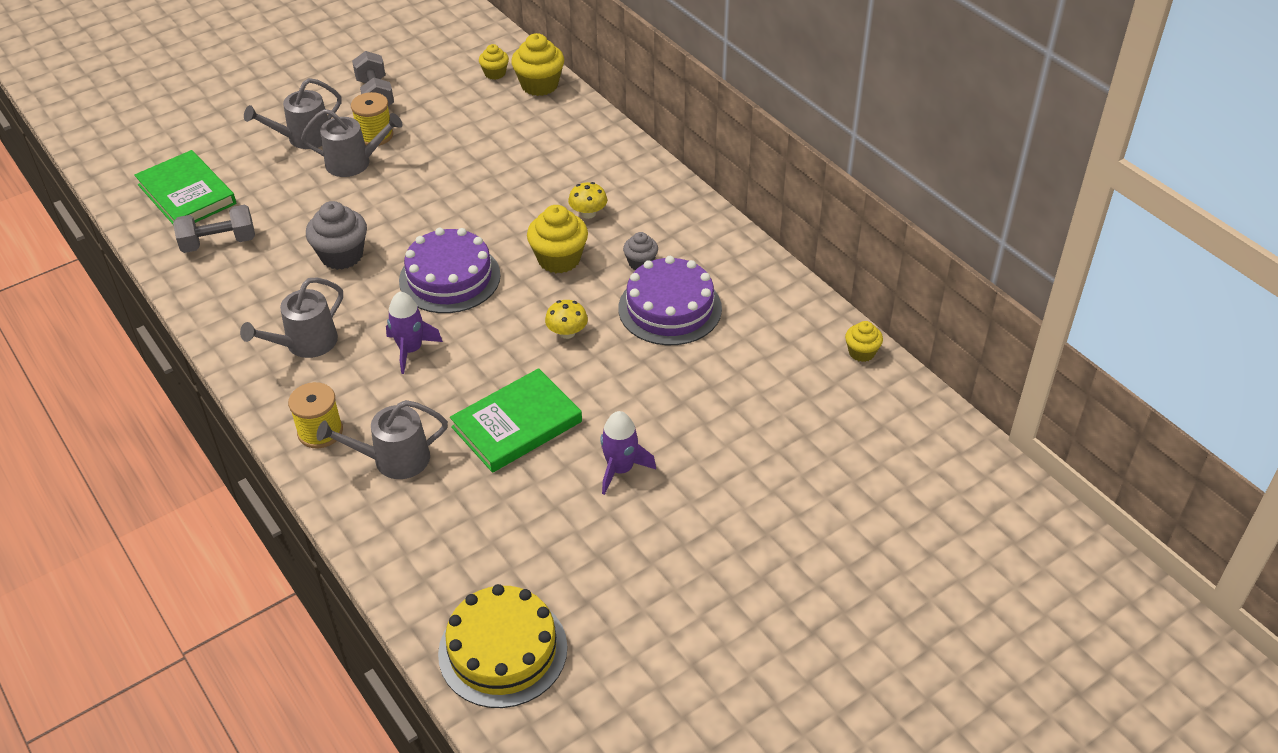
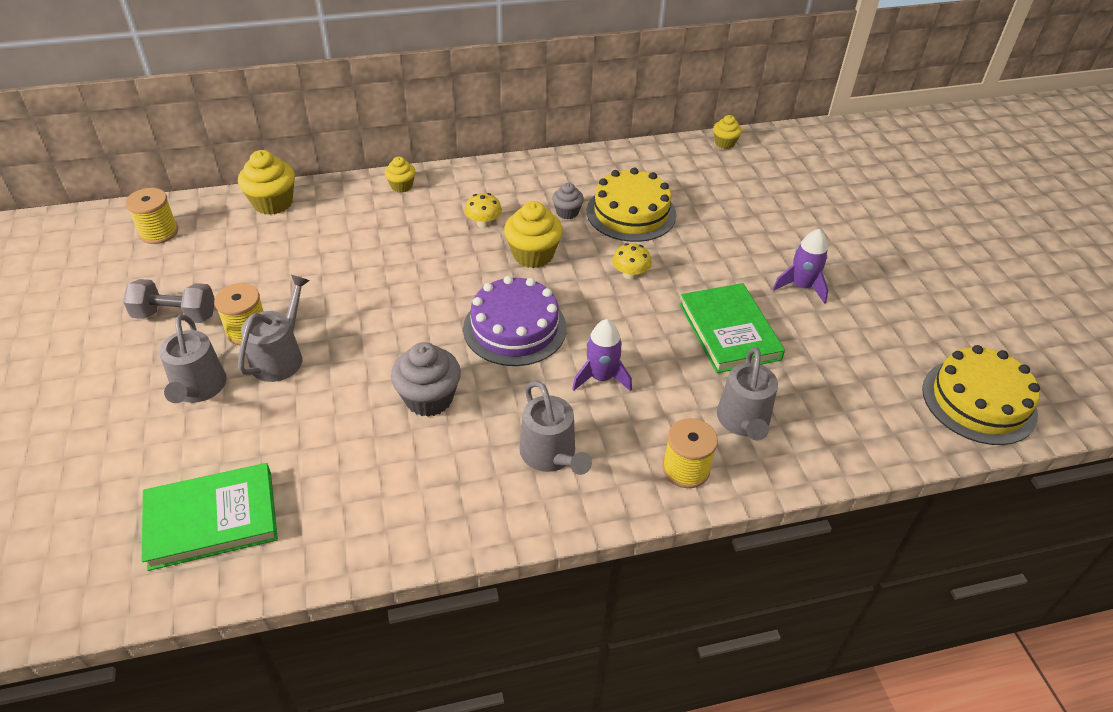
camera: 70 degrees left, 0 degrees up
grey dumbbell [173,205,255,253] -> none
yellow cupcake [479,44,509,80] -> yellow cupcake moved to [384,157,416,193]
purple cake [618,256,722,345] -> yellow cake [587,168,676,242]
none -> yellow spool [126,188,178,244]

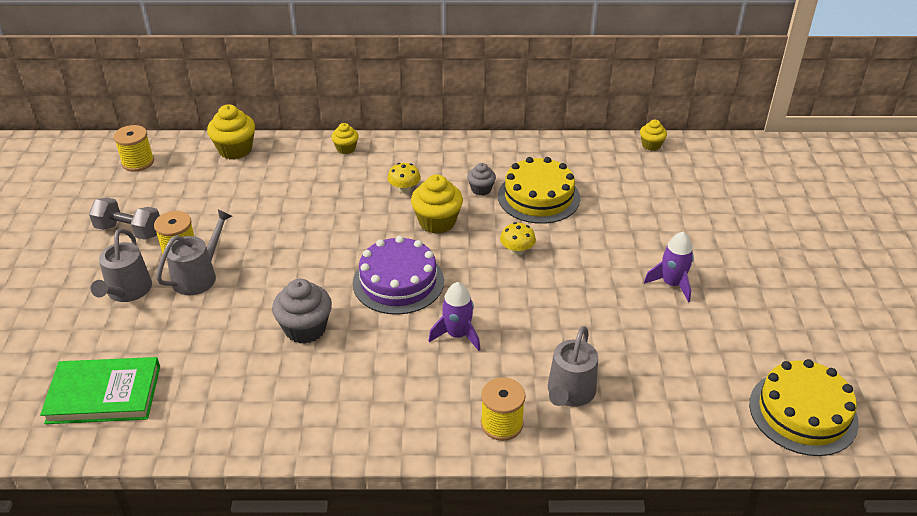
camera: 15 degrees right, 5 degrees down
grey watering can [520,381,592,475] -> none
green book [680,283,785,373] -> none

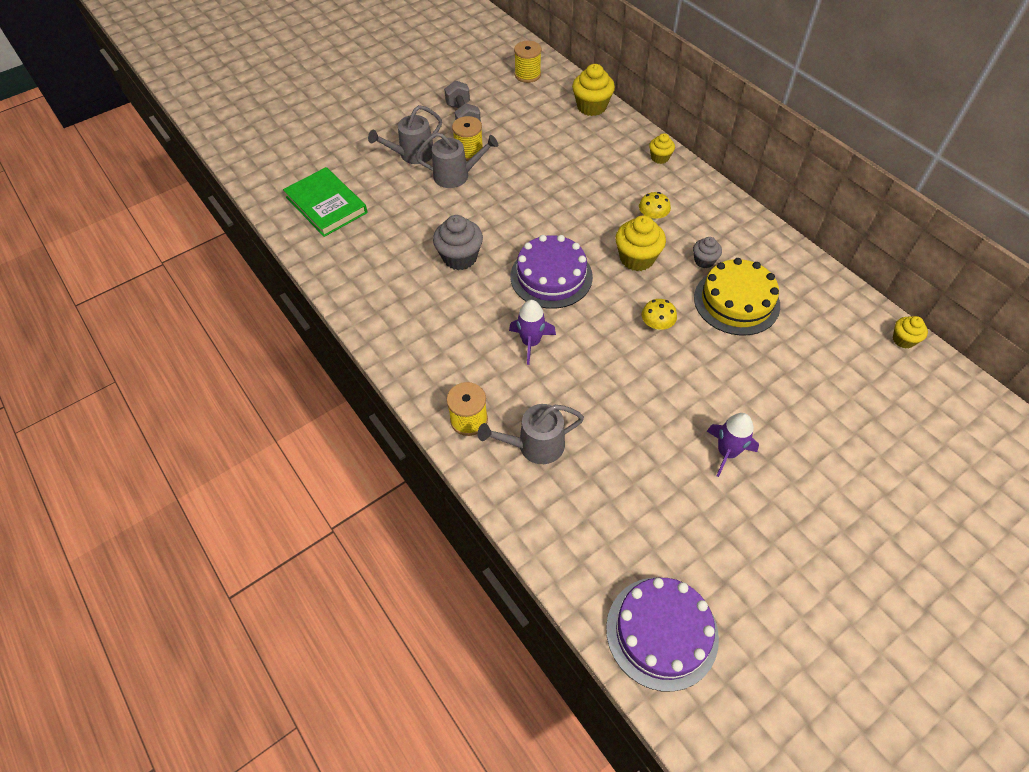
camera: 55 degrees right, 15 degrees up
yellow cake [749,359,859,456] -> purple cake [606,577,719,692]

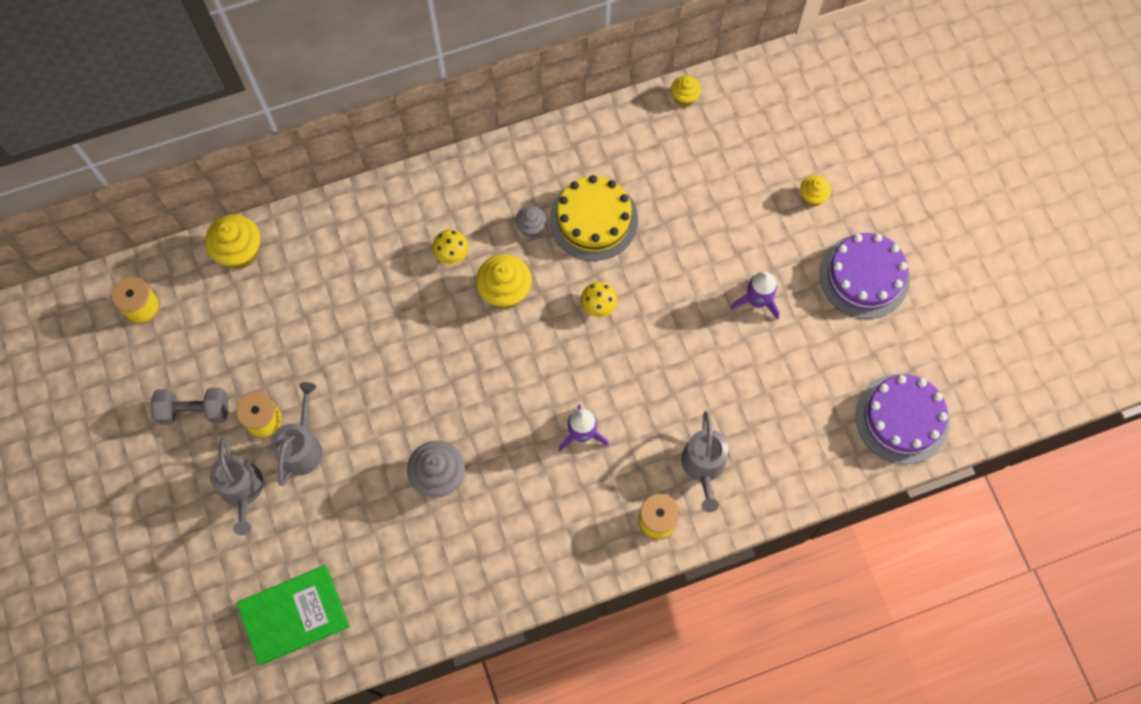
camera: 75 degrees left, 15 degrees up
purple cake [511,235,593,309] -> purple cake moved to [820,233,910,319]
yellow cupcake [649,133,675,164] -> yellow cupcake moved to [800,175,831,207]

